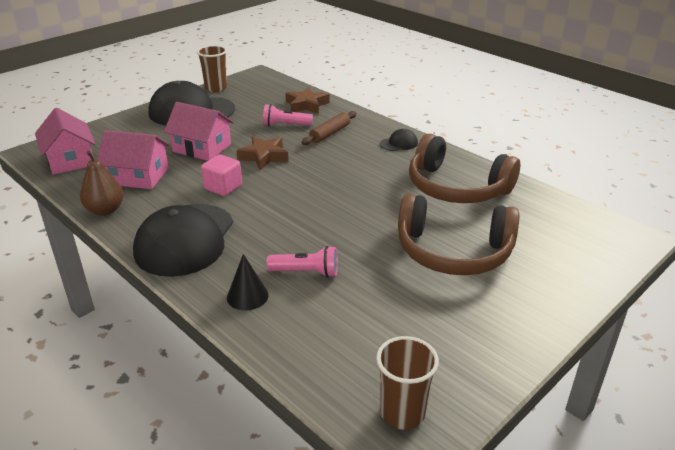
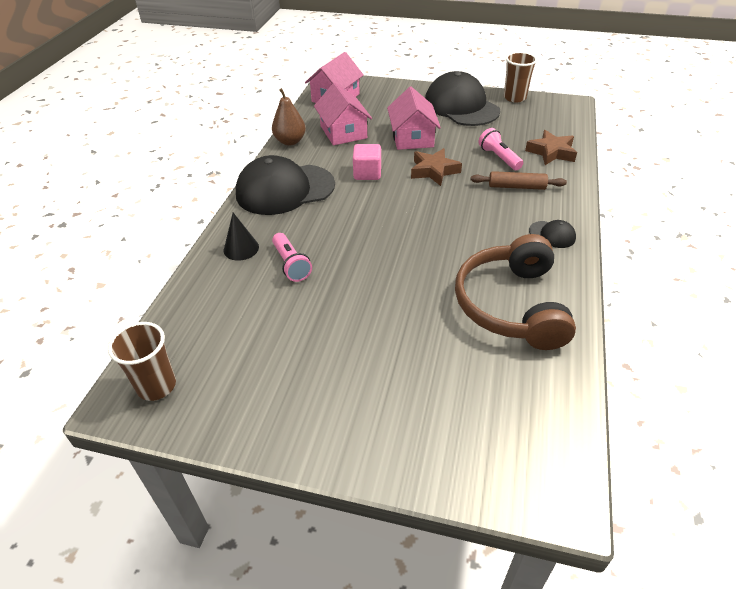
camera: 60 degrees right, 10 degrees up
brown headphones [398,194,519,275] -> none

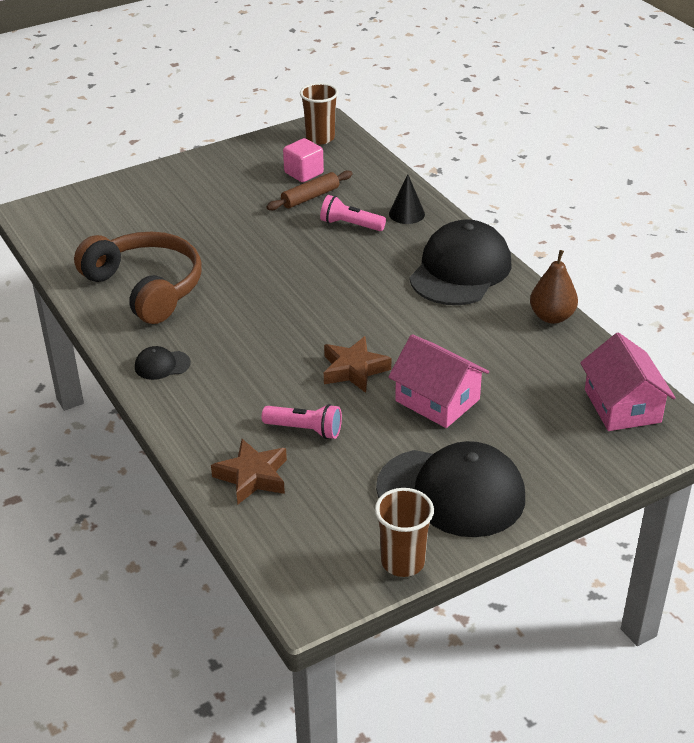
camera: 135 degrees right, 5 degrees down
pink house [314,82,372,145] -> none
pink cube [353,144,381,180] -> pink cube moved to [283,138,324,182]
brown rolling pin [471,171,567,190] -> brown rolling pin moved to [266,170,353,211]

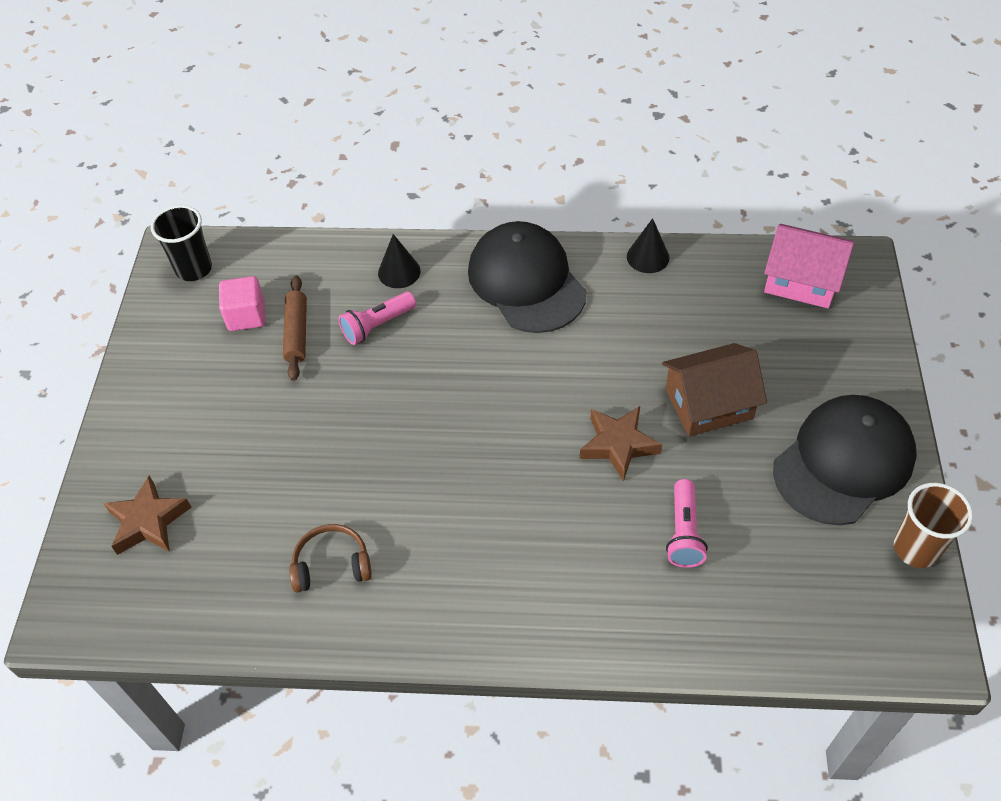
camera: 55 degrees left, 15 degrees up
brown headphones [74,231,201,324] -> brown headphones [289,524,372,592], size x0.49
black cap [135,346,191,380] -> none
brown star [211,439,287,504] -> brown star moved to [103,475,192,555]
pink flashlight [262,404,342,439] -> pink flashlight turned 135 degrees clockwise [666,479,708,568]
brown cup [300,83,338,145] -> black cup [151,205,212,281]
pink house [388,334,489,428] -> brown house [662,343,767,436]
brown pear [530,250,578,324] -> black cone [627,218,669,273]

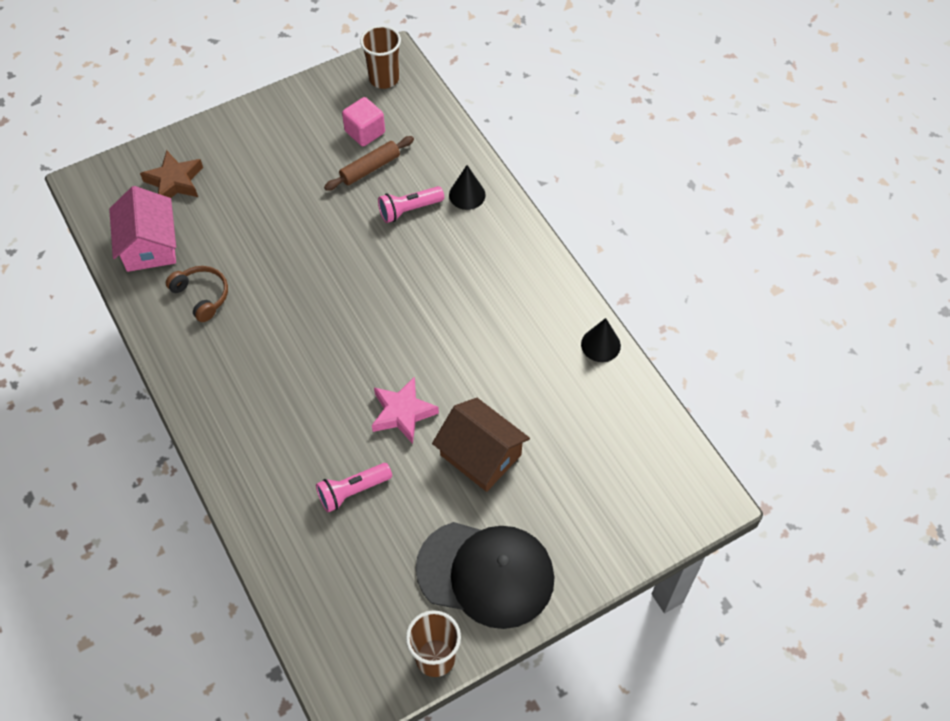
camera: 55 degrees right, 5 degrees up
black cup [151,205,212,281] -> brown cup [360,25,401,89]
pink flashlight [339,291,416,345] -> pink flashlight turned 45 degrees counterclockwise [378,186,444,223]
black cap [468,221,587,333] -> none
brown star [580,406,662,482] -> pink star [372,376,439,444]
pink house [764,224,854,308] -> pink house moved to [109,186,176,272]

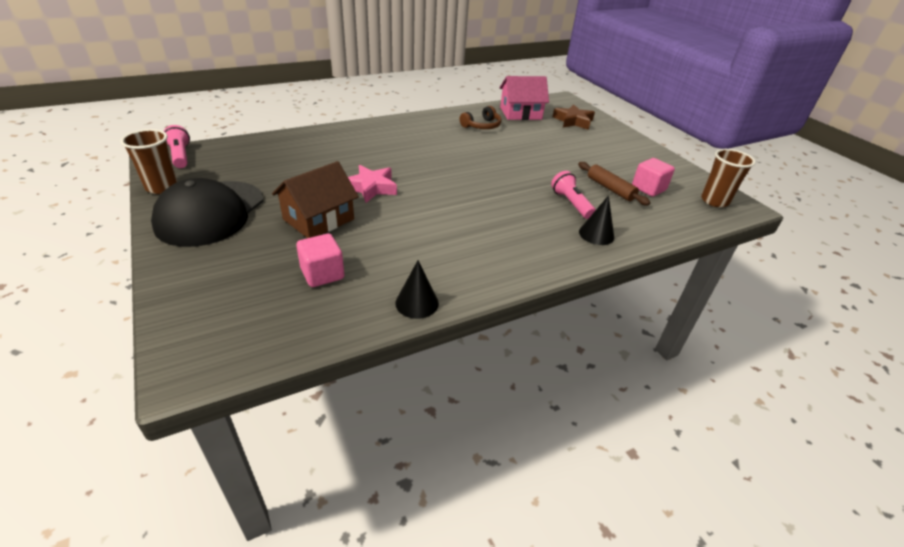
camera: 90 degrees right, 20 degrees down
pink flashlight [316,463,392,512] -> pink flashlight moved to [164,125,190,168]
none -> pink cube [296,234,344,287]

